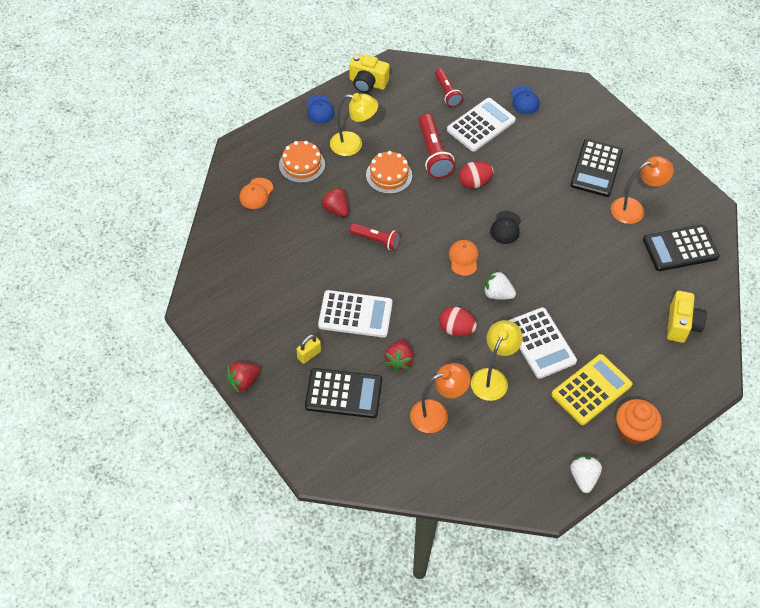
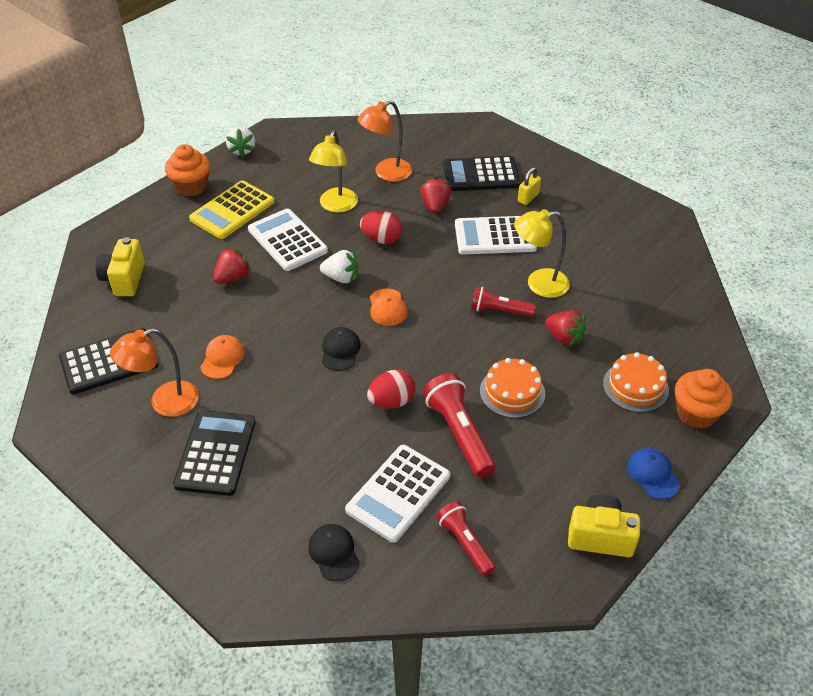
camera: 170 degrees right, 10 degrees down
red strawberry [226,362,260,393] -> red strawberry moved to [213,247,252,284]
orange cap [239,178,273,209] -> orange cap moved to [200,335,245,379]
yellow lamp [330,93,378,156] -> yellow lamp moved to [514,209,570,298]
blue cap [511,86,540,114] -> black cap [308,524,360,581]
none -> orange cupcake [675,369,733,429]

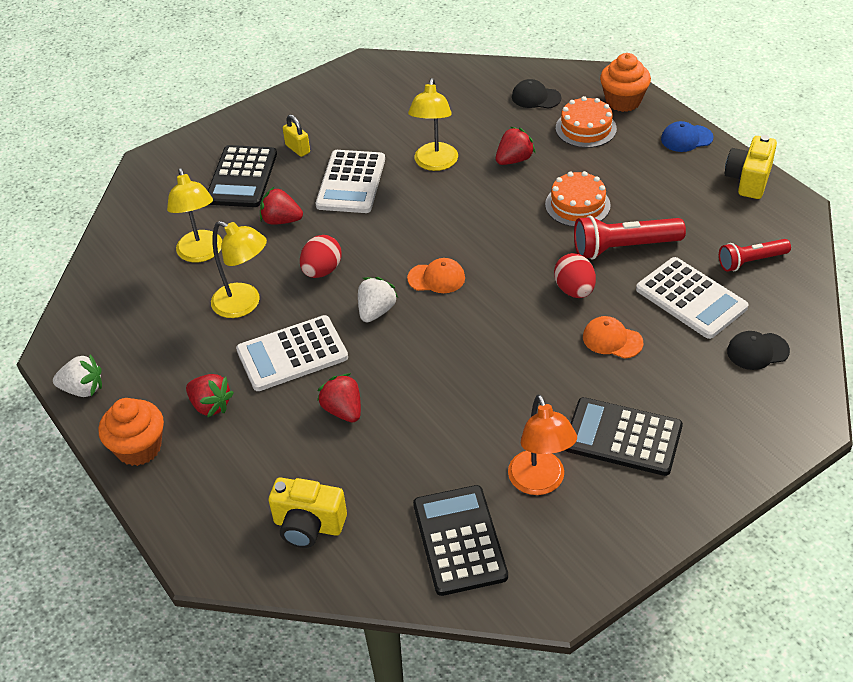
camera: 75 degrees left, 0 degrees up
yellow calculator [189,181,274,239] -> red strawberry [186,374,234,418]
orange cap [200,335,245,379] -> orange cap moved to [583,316,643,359]
black cap [322,327,361,371] -> black cap moved to [512,79,561,109]
orange lamp [357,100,412,182] -> yellow lamp [167,168,222,262]
red flashlight [471,286,536,317] -> none

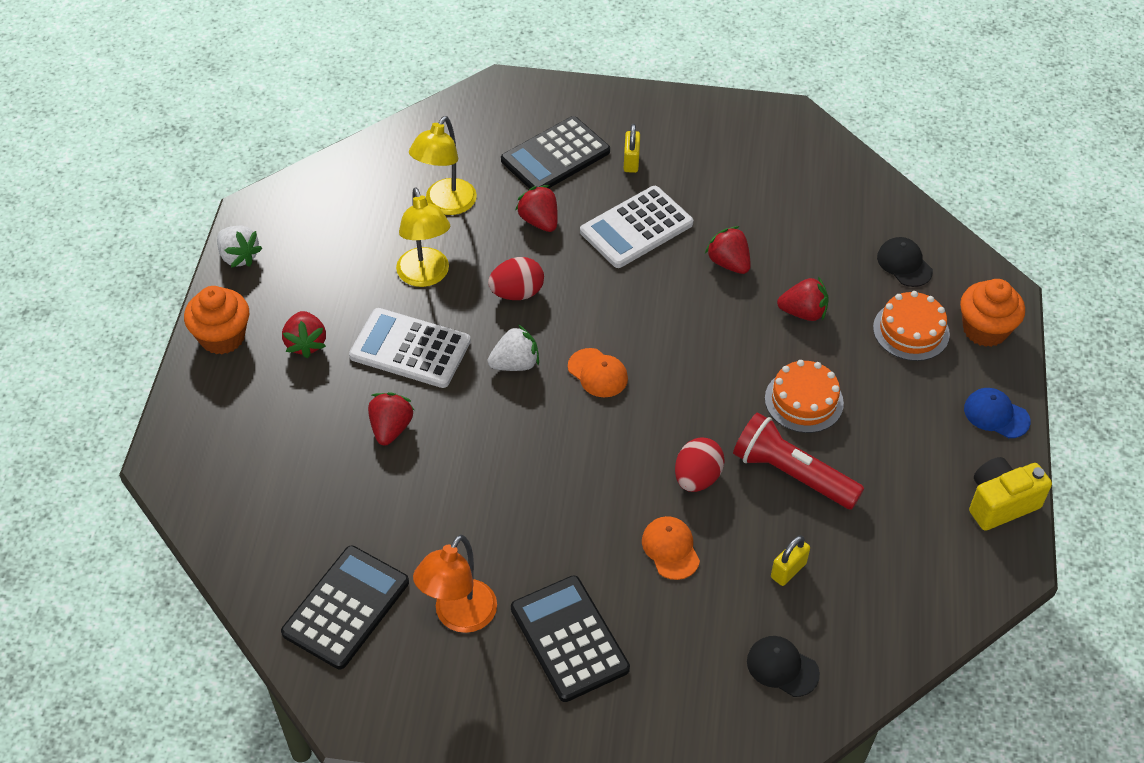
camera: 40 degrees right, 5 degrees up
yellow camera [269,478,347,548] -> none
yellow lamp [408,78,458,171] -> red strawberry [705,226,751,274]
white calculator [636,257,748,339] -> yellow padlock [771,535,810,586]
red flashlight [719,239,791,272] -> none

